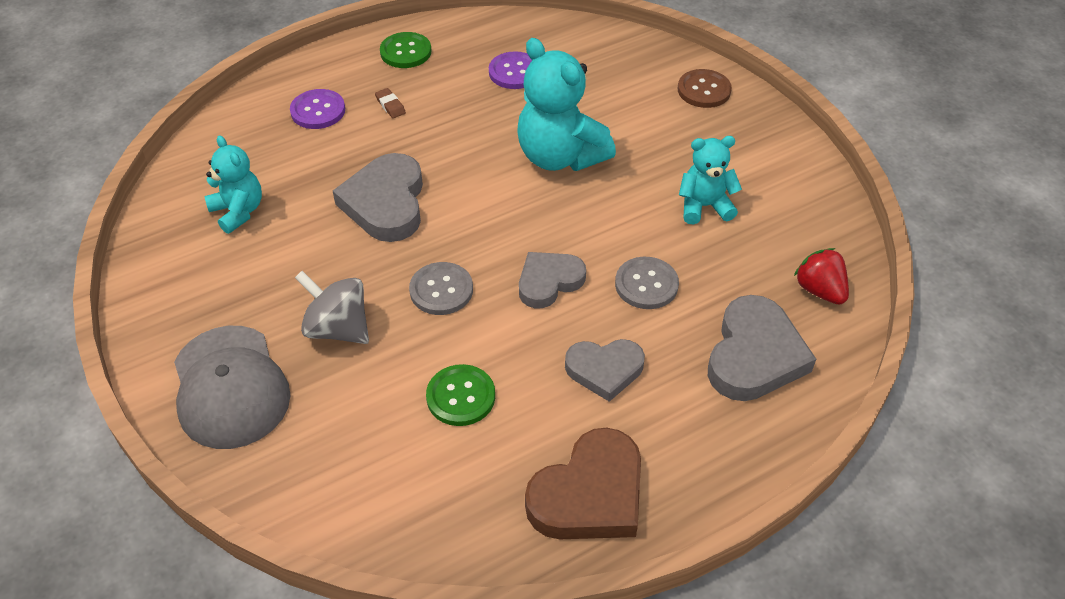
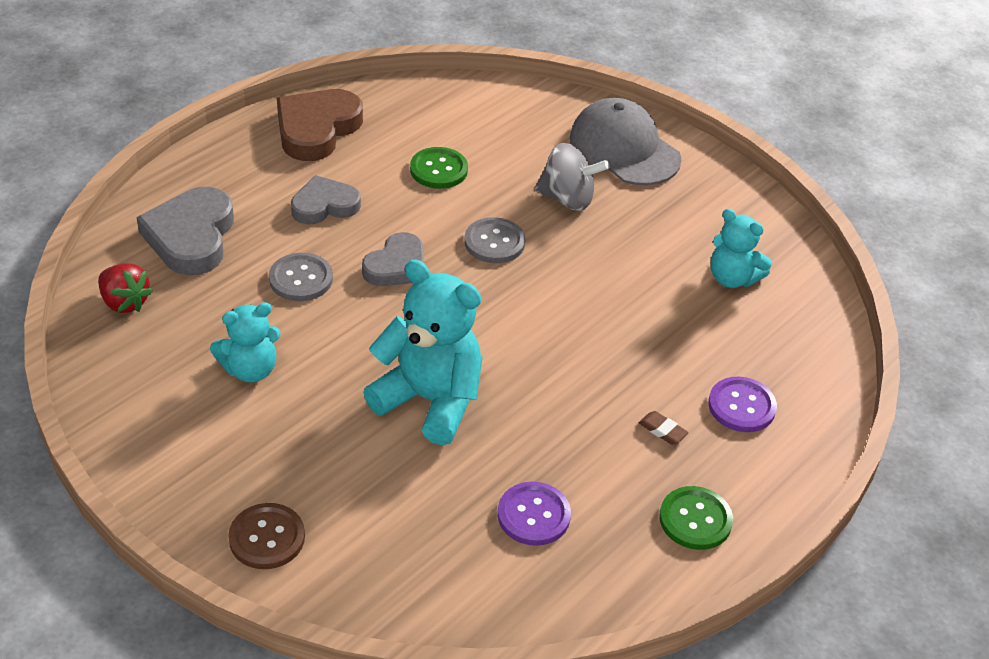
camera: 160 degrees right, 5 degrees down
grey heart [333,153,423,242] -> none

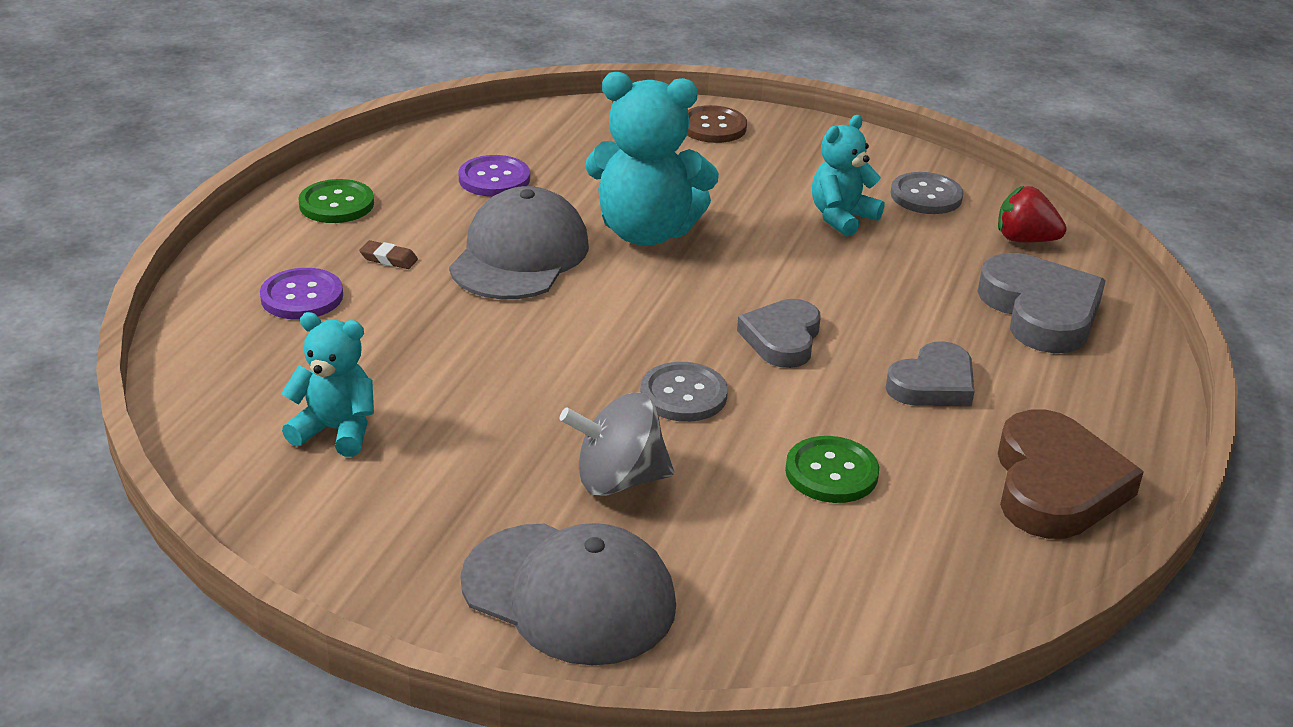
camera: 160 degrees right, 10 degrees down
grey button [269,253,333,301] -> grey button moved to [890,172,963,214]
none -> grey cap [449,186,589,299]

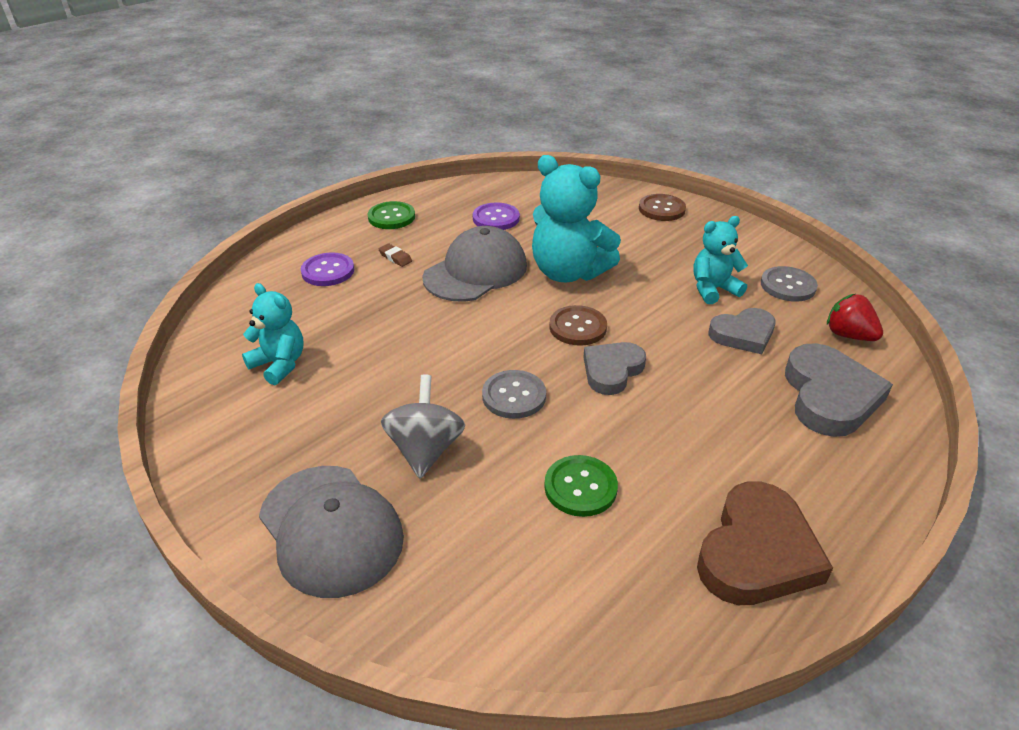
camera: 25 degrees right, 5 degrees up
grey spinning top [560,393,674,496] -> grey spinning top turned 75 degrees clockwise [381,374,465,478]
grey heart [885,341,975,406] -> grey heart moved to [708,308,775,354]
none -> brown button [549,305,607,346]

